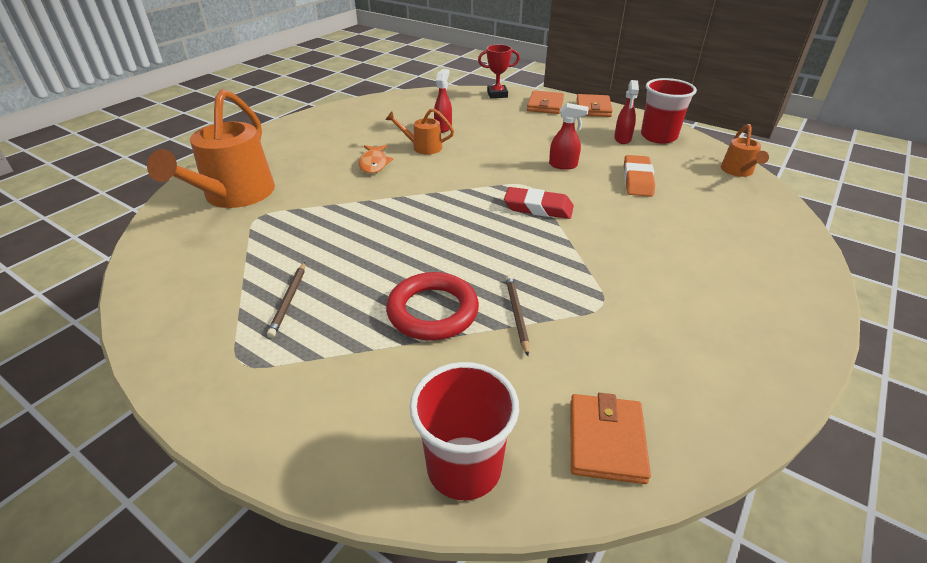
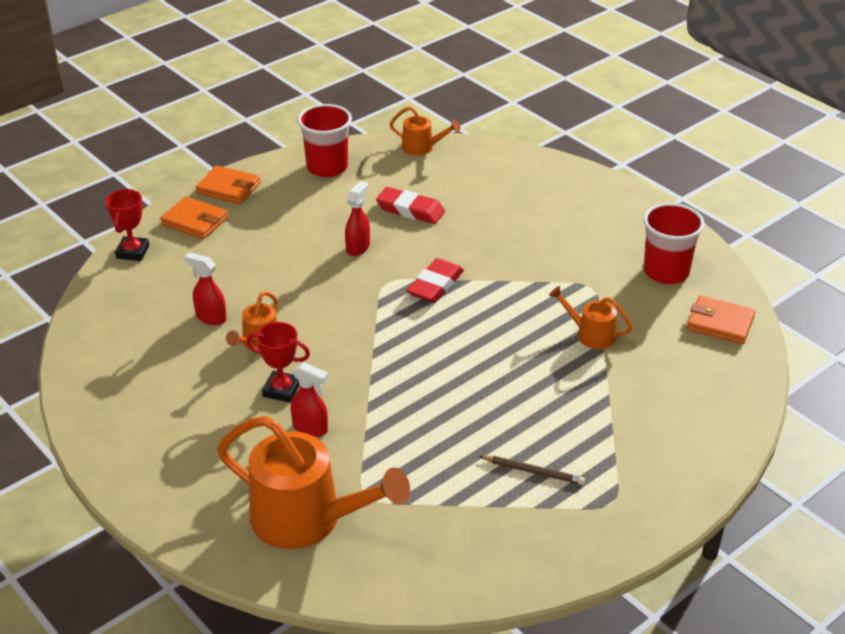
camera: 75 degrees left, 0 degrees up
orange fish [359,145,393,174] -> red trophy [246,322,310,403]
red ring [386,272,479,341] -> none
red cup [410,362,519,501] -> red cup moved to [643,203,705,284]
brown pencil [506,275,529,356] -> orange watering can [549,286,633,349]
red spray bottle [614,80,639,144] -> red spray bottle moved to [291,362,328,437]
orange eraser [624,155,655,197] -> red eraser [376,187,445,224]

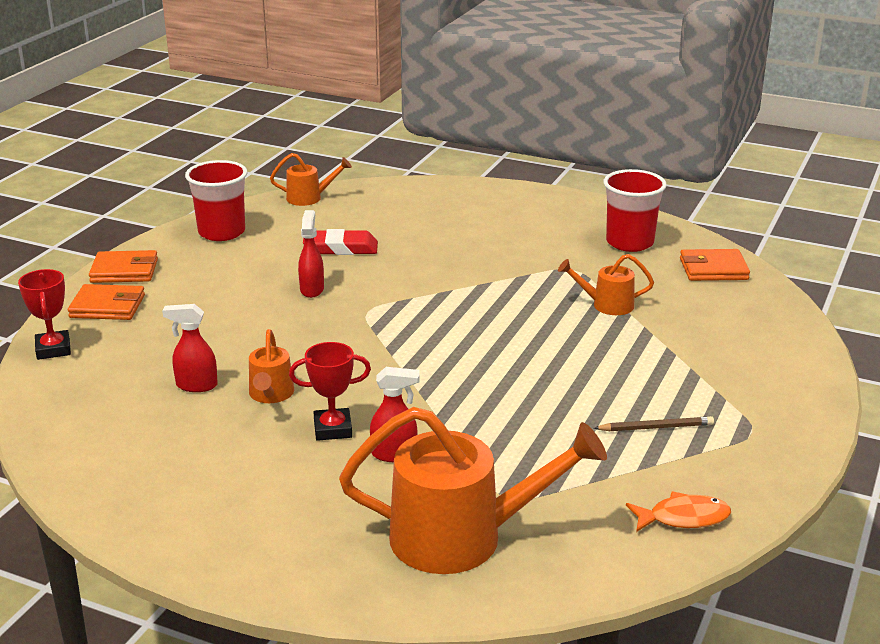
camera: 25 degrees left, 10 degrees down
red eraser [406,258,464,303] -> none
none -> orange fish [626,491,731,532]

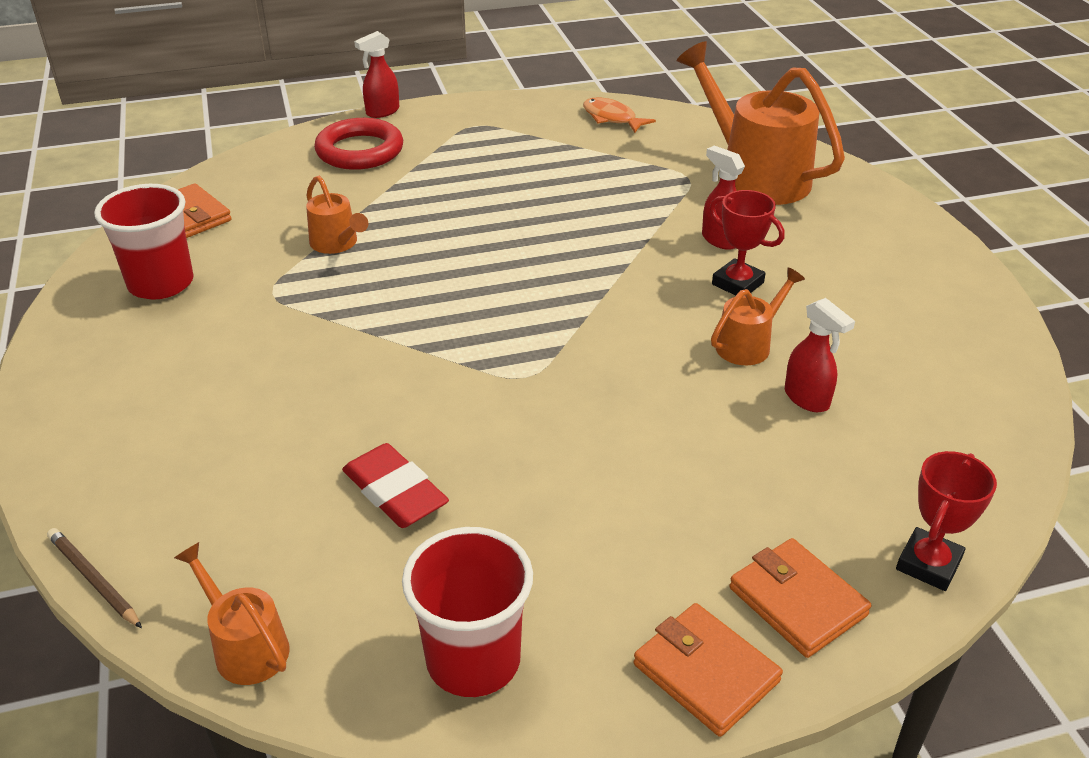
camera: 130 degrees left, 10 degrees up
red spray bottle [298,210,324,298] -> red spray bottle moved to [354,31,399,118]
brown pencil [594,416,714,431] -> brown pencil moved to [47,528,142,628]
none -> red ring [314,118,403,170]

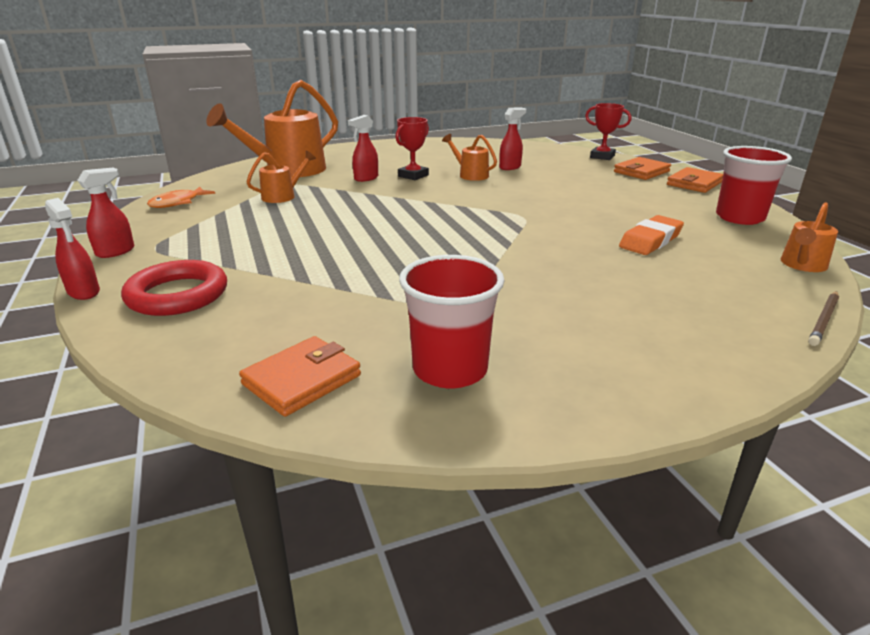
camera: 95 degrees left, 10 degrees down
orange watering can [306,176,368,254] -> orange watering can moved to [247,151,316,203]
red eraser [342,443,449,528] -> orange eraser [619,215,684,255]
none -> red spray bottle [77,167,134,258]

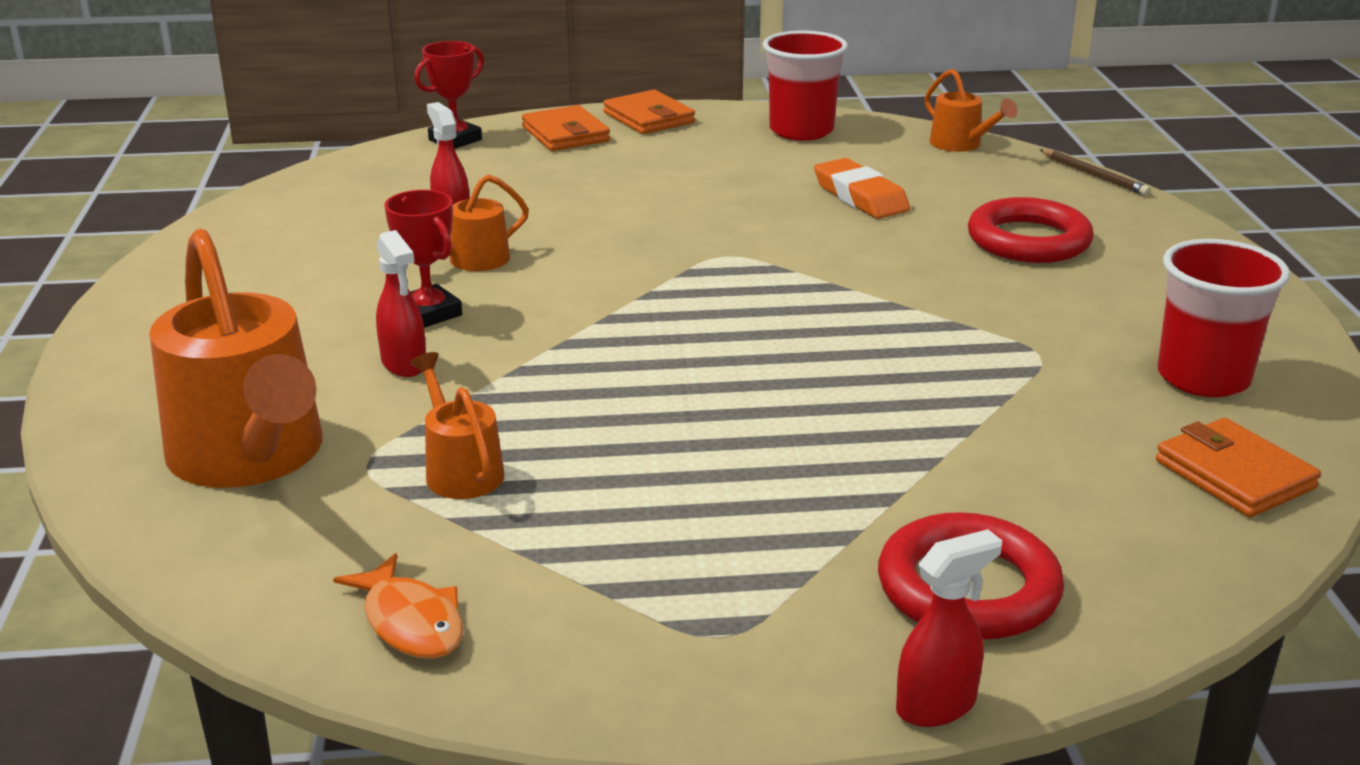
camera: 75 degrees left, 0 degrees up
red spray bottle [77,167,134,258] -> none
none -> red ring [968,197,1094,263]

